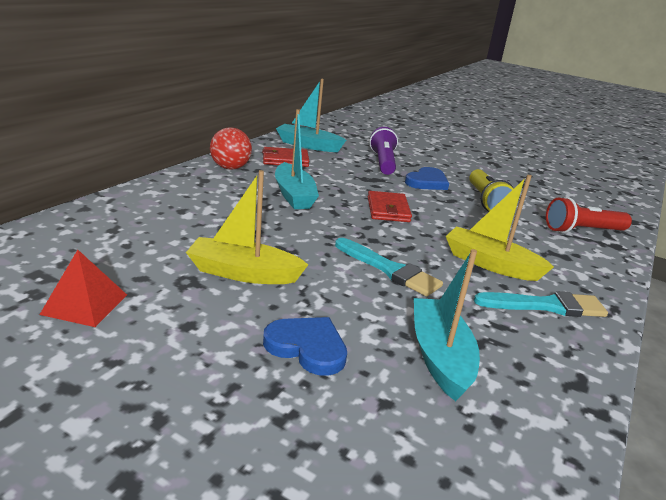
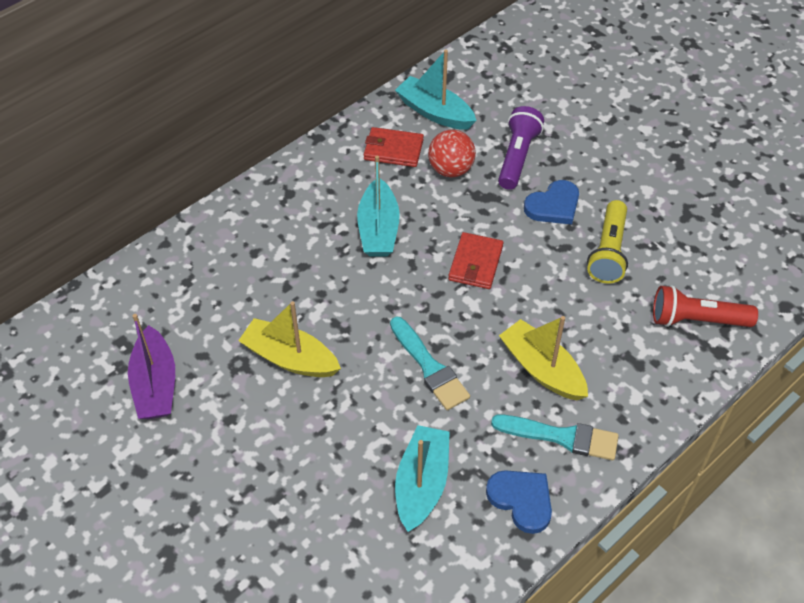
camera: 20 degrees right, 25 degrees up
red pyramid [39,250,127,327] -> purple boat [128,314,175,419]
red ball [210,127,252,170] -> red ball moved to [428,130,476,177]
blue heart [263,317,347,376] -> blue heart moved to [486,470,552,534]

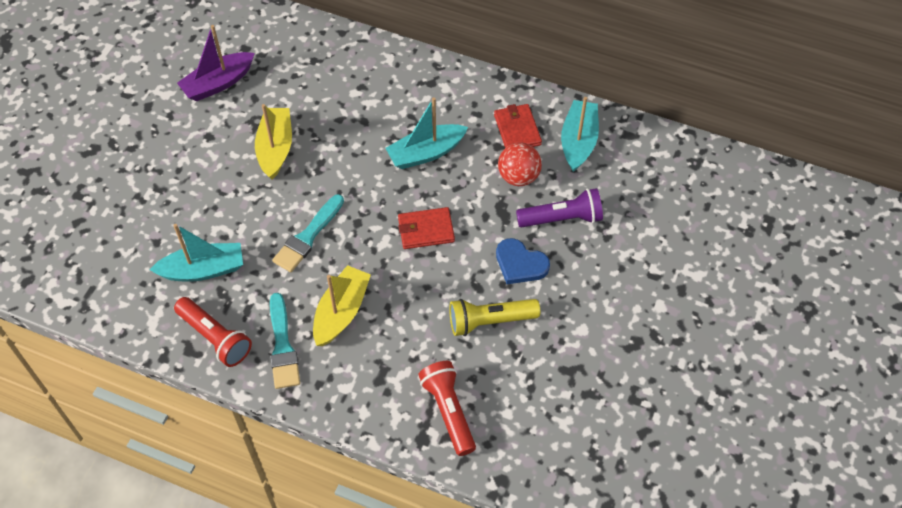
camera: 65 degrees right, 5 degrees up
blue heart [486,470,552,534] -> red flashlight [174,297,252,367]

